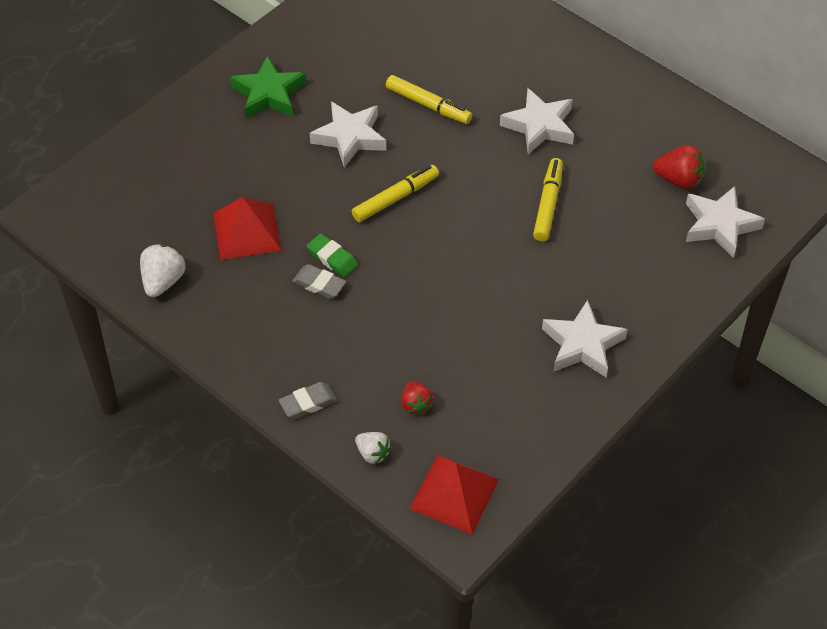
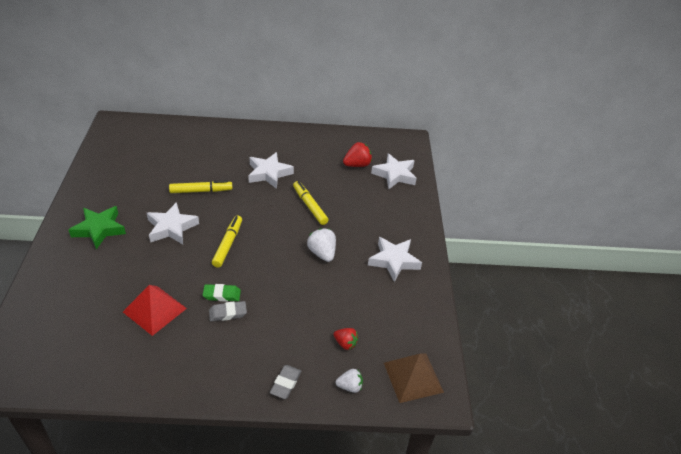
camera: 45 degrees left, 10 degrees down
white strawberry [140,245,186,297] -> white strawberry moved to [307,228,336,262]
red pyramid [409,455,499,534] -> brown pyramid [384,353,444,403]

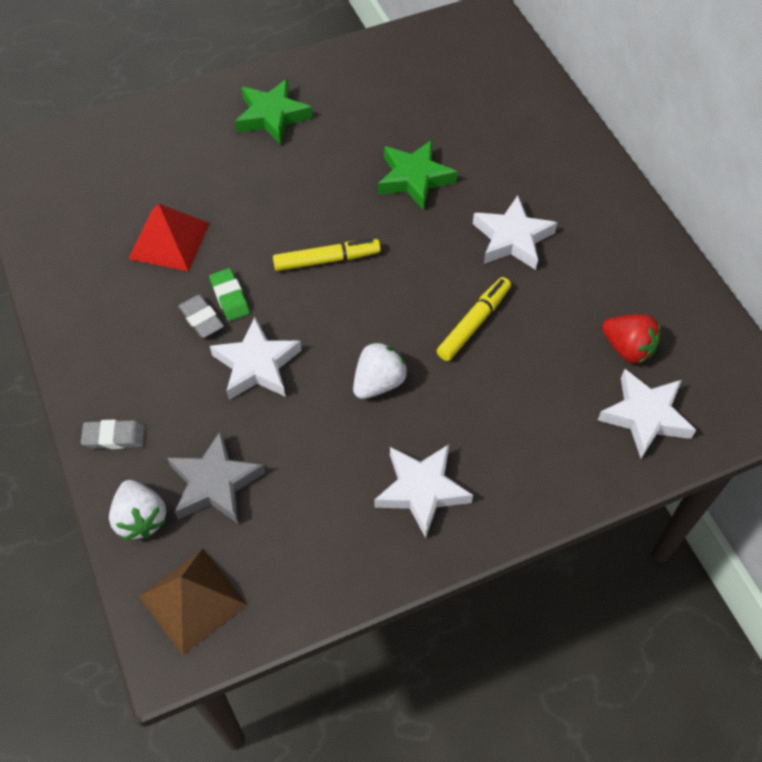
camera: 70 degrees right, 15 degrees up
white star [147,202,199,244] -> white star moved to [210,317,302,400]
yellow marker [169,180,233,193] -> green star [378,140,458,211]
red strawberry [334,328,358,350] -> grey star [167,431,265,524]
white strawberry [336,369,363,393] -> white strawberry [109,480,166,540], size x1.52

